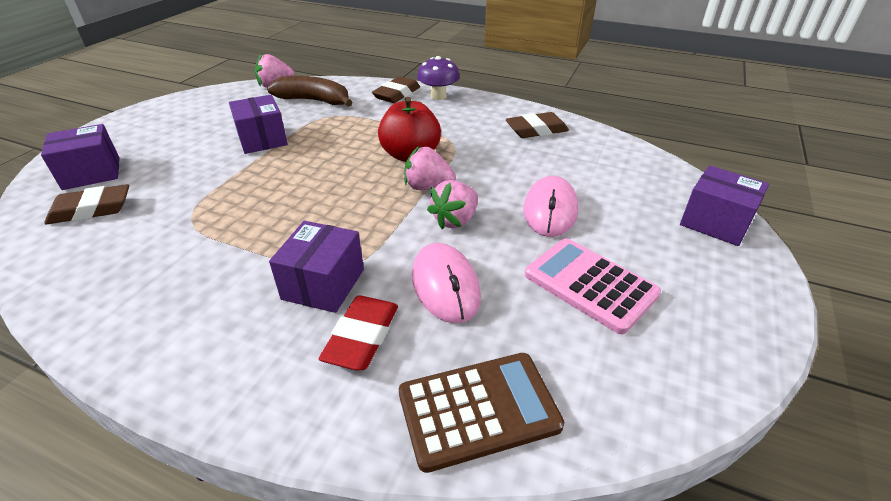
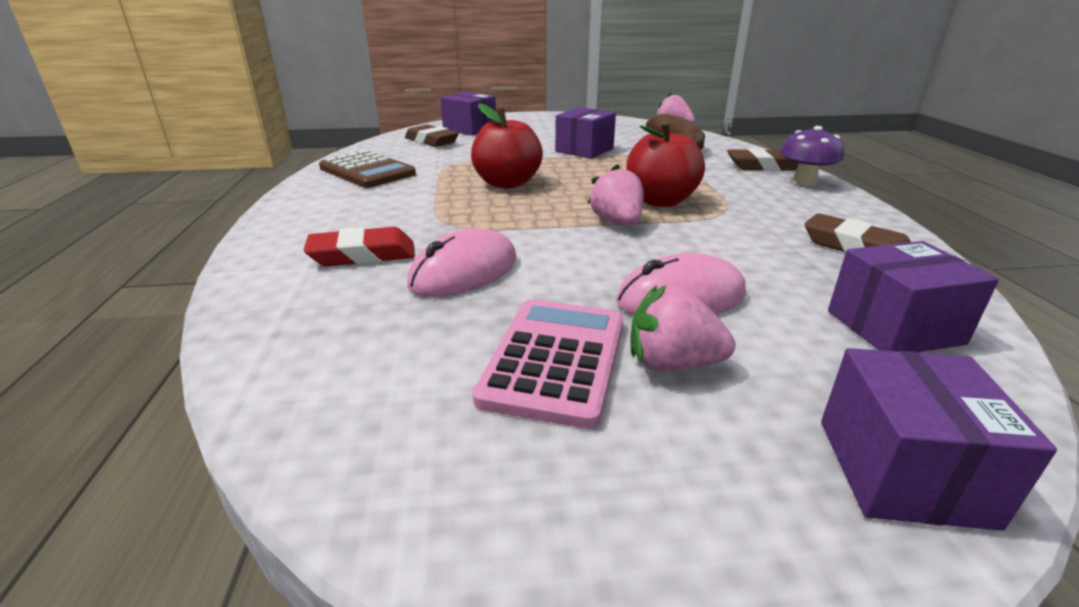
camera: 60 degrees right, 10 degrees down
purple box [269,221,364,313] -> purple box moved to [828,241,999,352]
brown calculator [399,353,564,473] -> brown calculator moved to [319,150,416,188]
pink strawberry [427,180,478,229] -> pink strawberry moved to [630,285,736,372]
none -> red apple [471,103,543,189]

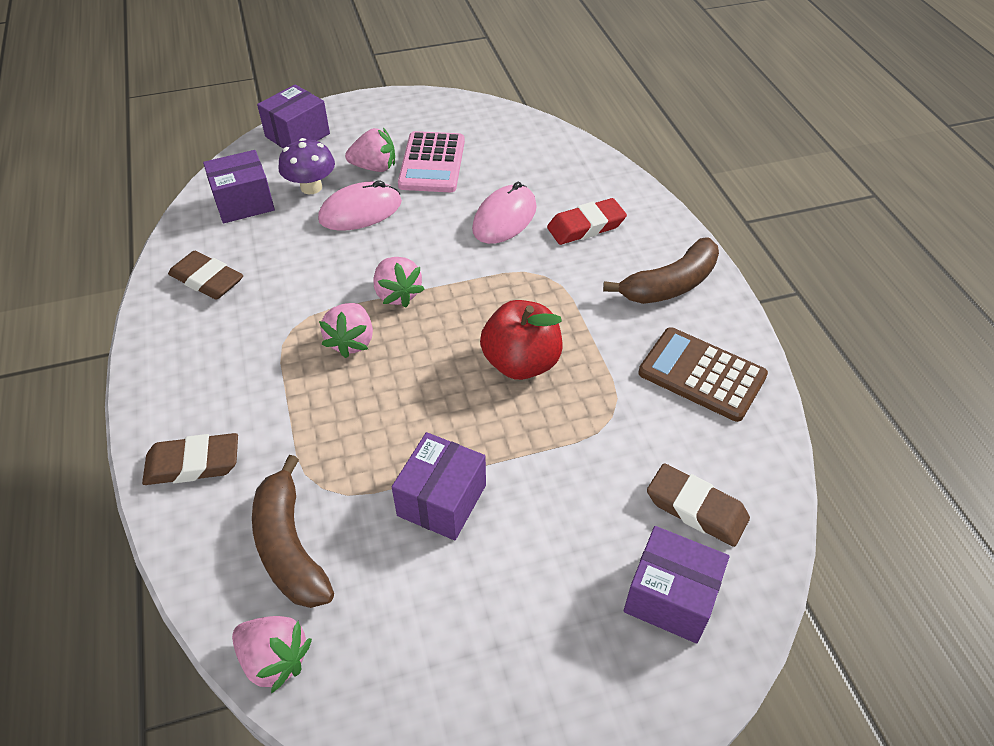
camera: 170 degrees right, 20 degrees up
red apple [626,121,705,207] -> pink strawberry [319,303,373,358]
purple mushroom [780,126,844,186] -> purple mushroom moved to [278,138,335,194]
purple box [821,348,1057,531] -> purple box turned 45 degrees clockwise [257,84,330,149]
none -> brown banana [603,238,719,304]

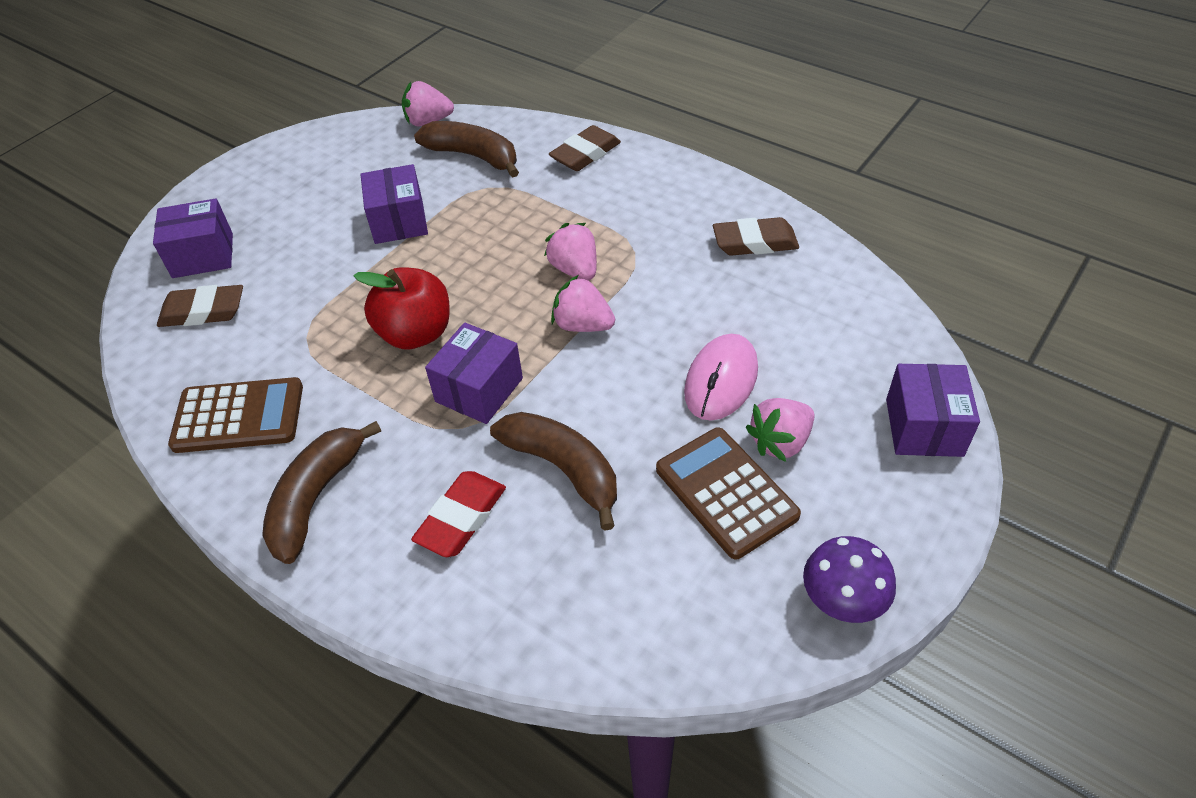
camera: 145 degrees right, 0 degrees up
purple box [203,150,275,223] -> purple box moved to [425,323,523,424]
purple mushroom [278,138,335,194] -> purple mushroom moved to [803,536,896,623]
pink calculator [398,131,465,192] -> brown calculator [656,428,801,559]
pink mouse [472,182,537,244] -> brown banana [490,412,617,531]

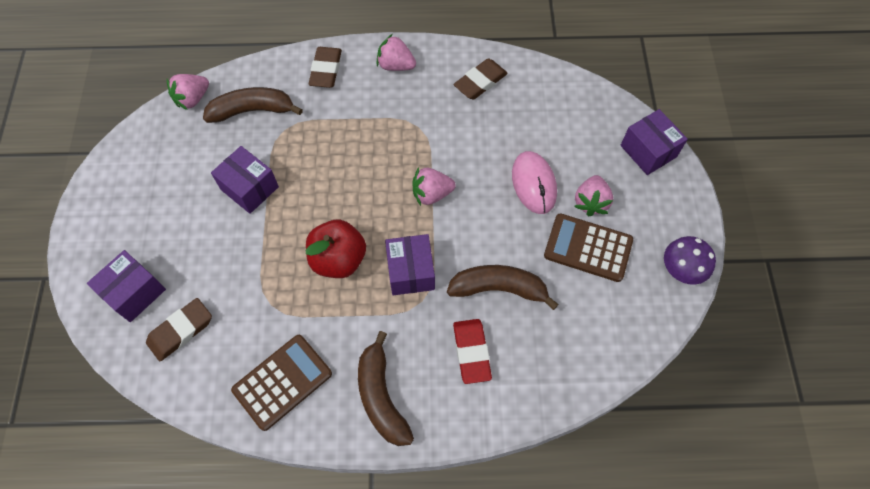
camera: 40 degrees left, 15 degrees up
pink strawberry [544,223,597,281] -> pink strawberry moved to [376,34,416,71]

